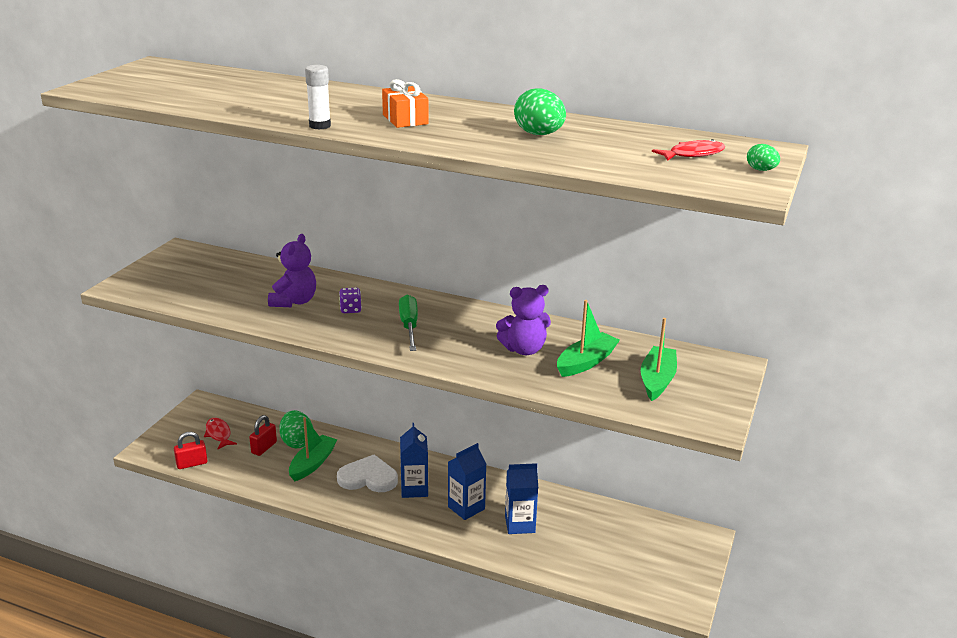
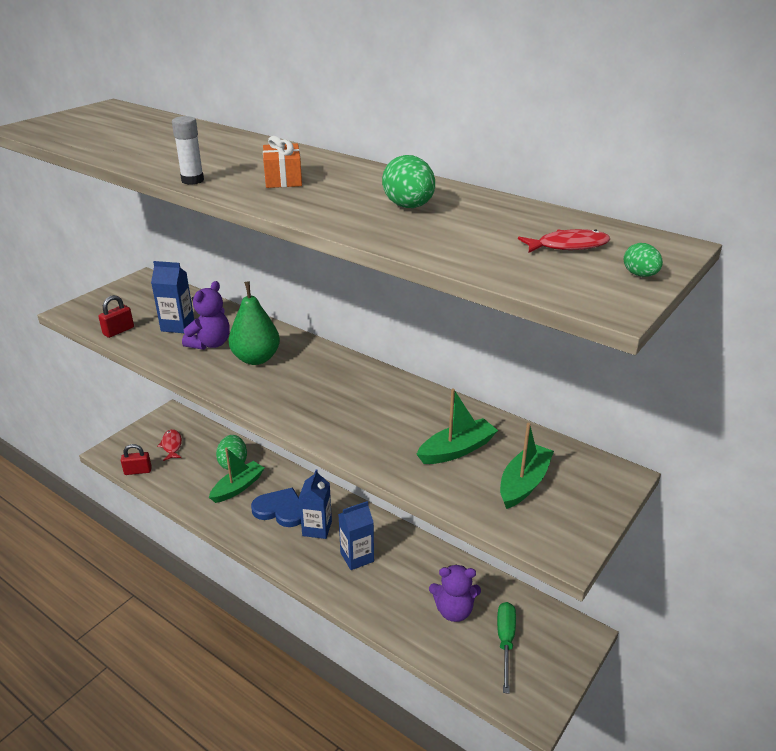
camera: 15 degrees right, 5 degrees up
red padlock [249,415,277,456] -> red padlock moved to [98,295,134,338]
white heart [337,454,398,492] -> blue heart [251,488,301,527]
purple dice [339,288,362,313] -> green pear [229,281,280,365]
green screwdriver [399,295,418,351] -> green screwdriver moved to [497,602,516,694]
purple teddy bear [496,285,551,355] -> purple teddy bear moved to [429,564,481,622]
blue carton [505,463,538,534] -> blue carton moved to [151,261,194,333]

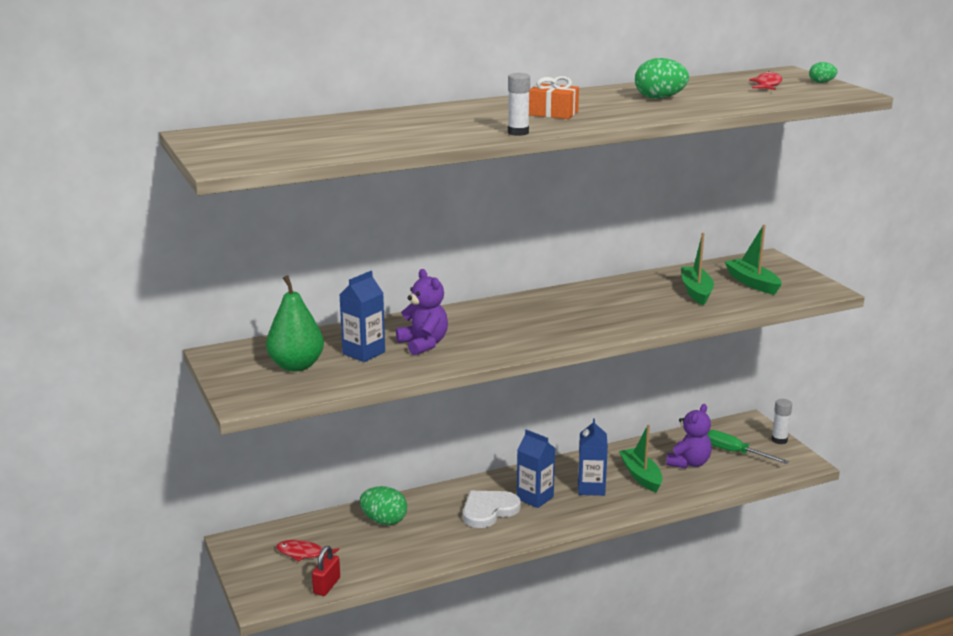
camera: 60 degrees left, 10 degrees down
red padlock [98,295,134,338] -> none
green boat [209,447,264,503] -> green boat moved to [619,425,663,492]
green pear [229,281,280,365] -> green pear moved to [266,275,324,372]
blue heart [251,488,301,527] -> white heart [463,491,521,528]
none -> white glue stick [771,399,792,444]

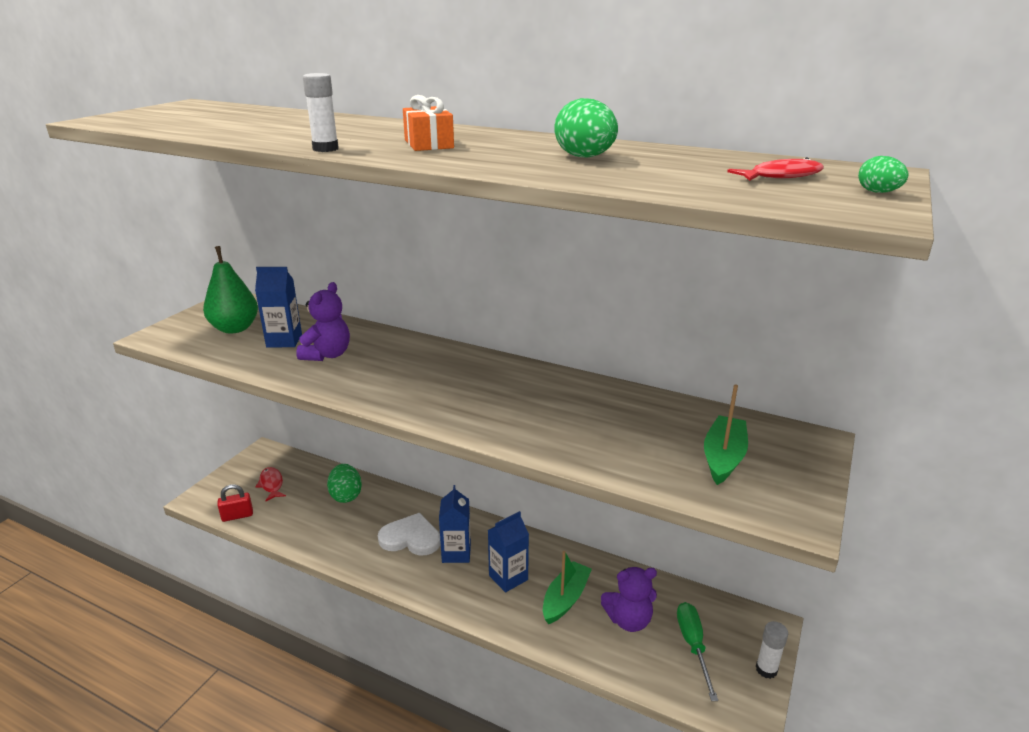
camera: 50 degrees right, 5 degrees up
green boat [681,233,714,305] -> none

